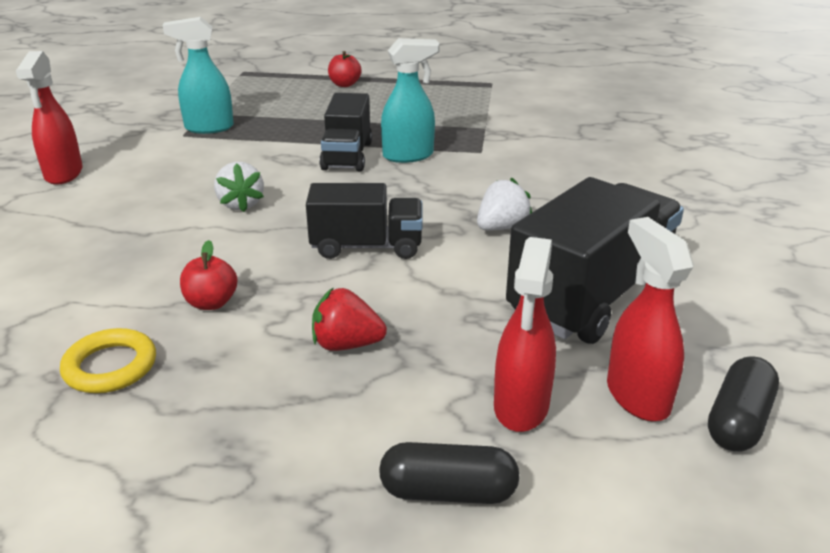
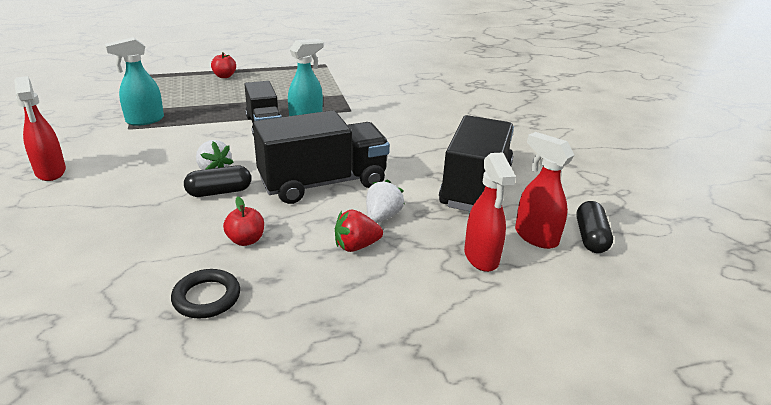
camera: 25 degrees left, 0 degrees up
yellow ring [60,328,156,393] -> black ring [171,269,240,319]
black truck [306,183,423,259] -> black truck [253,110,390,204], size x1.63
black capsule [379,442,519,504] -> black capsule moved to [184,165,251,197]
white strawberry [477,178,532,231] -> white strawberry moved to [366,179,405,223]

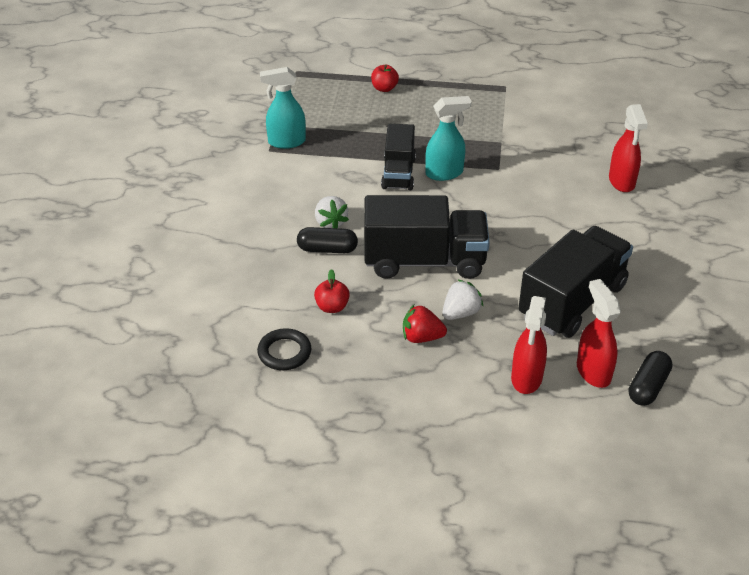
camera: 25 degrees right, 10 degrees up
red spray bottle [14,76,66,181] -> red spray bottle moved to [609,104,648,192]

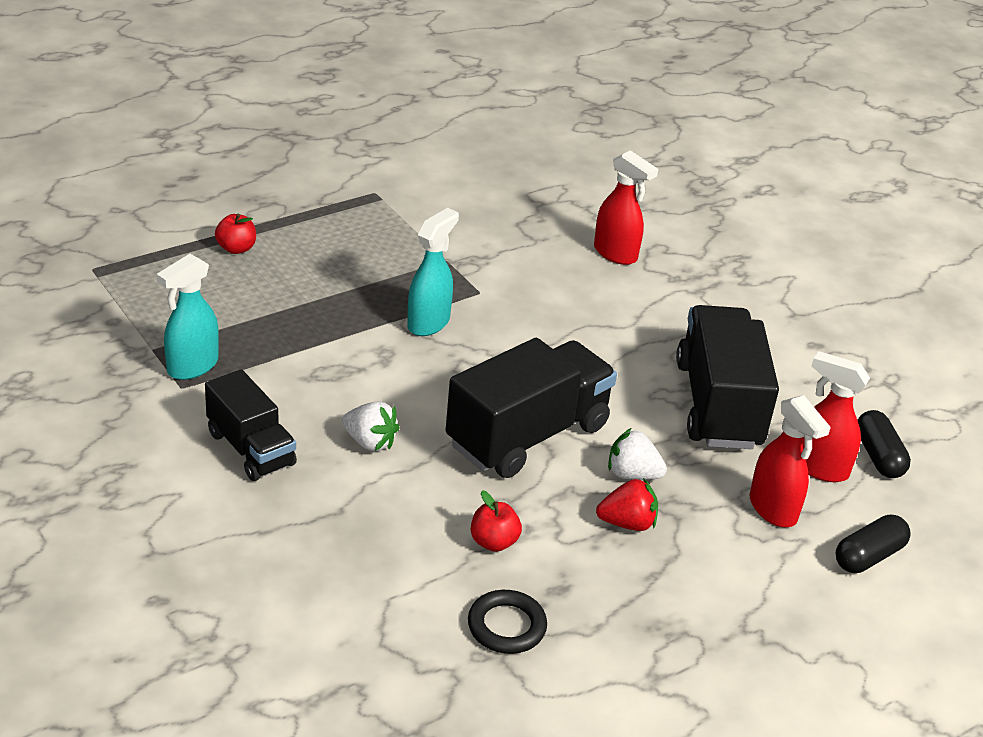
camera: 45 degrees left, 5 degrees down
black capsule [297,227,358,253] -> black capsule moved to [836,515,911,573]
black truck [381,124,416,190] -> black truck moved to [205,369,297,481]
red strawberry [403,305,447,343] -> red strawberry turned 150 degrees counterclockwise [596,478,658,531]
white strawberry [443,279,483,320] -> white strawberry turned 75 degrees counterclockwise [608,428,667,480]

